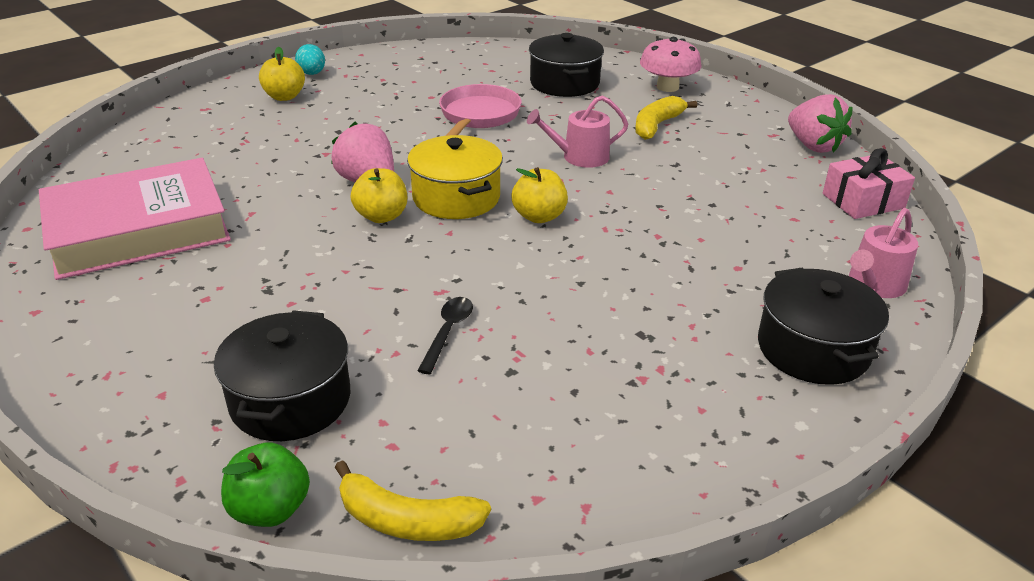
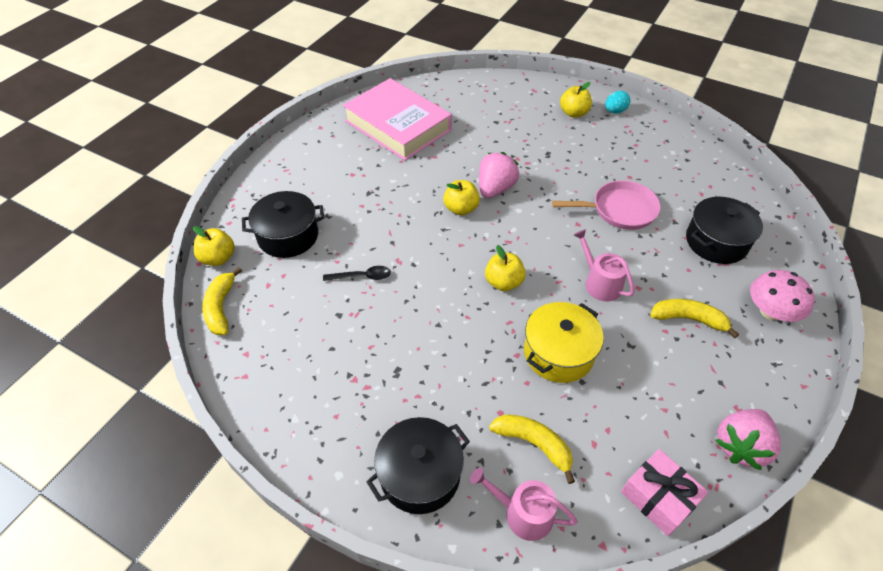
camera: 70 degrees right, 15 degrees up
green apple [221,442,310,527] -> yellow apple [193,226,235,266]
yellow pot [407,135,503,219] -> yellow pot moved to [524,302,604,383]
none -> yellow banana [489,414,575,484]

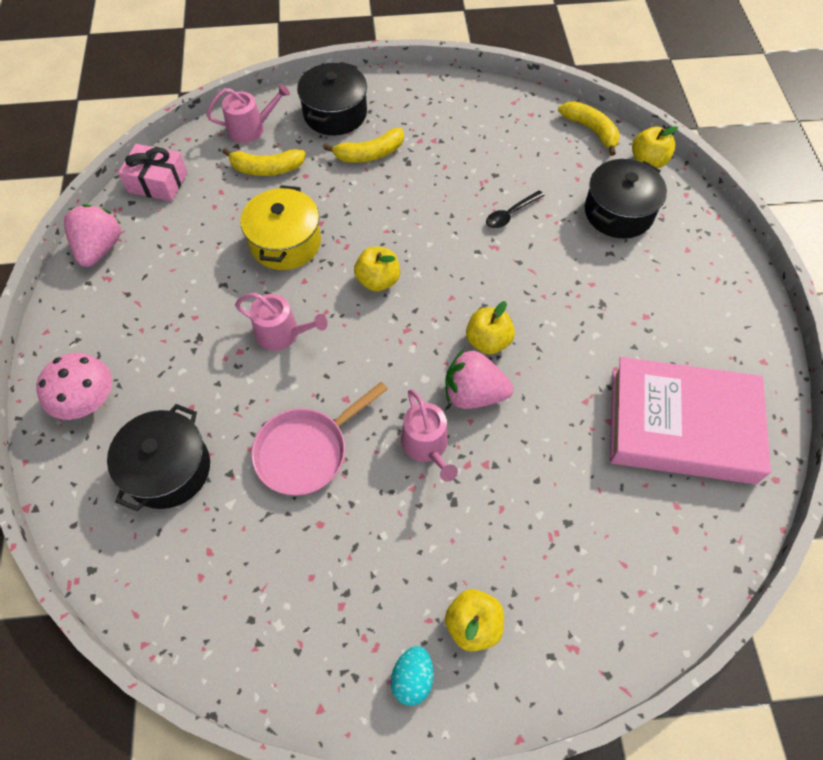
camera: 145 degrees right, 10 degrees up
pink strawberry [479,152,519,198] -> pink strawberry turned 105 degrees clockwise [445,349,513,409]
yellow banana [650,299,739,338] -> yellow banana moved to [324,128,404,163]
none -> pink watering can [401,389,458,482]

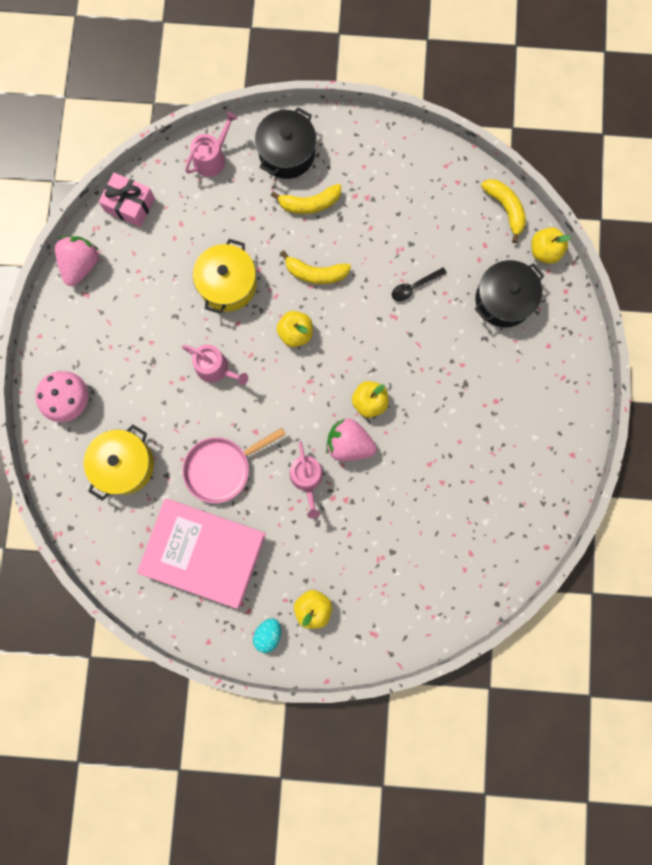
camera: 10 degrees right, 20 degrees up
black pot [107,404,210,511] -> yellow pot [84,425,154,501]
pink watering can [206,84,290,143] -> pink watering can turned 45 degrees counterclockwise [185,112,237,177]
yellow banana [222,148,306,176] -> yellow banana moved to [280,250,351,284]
pink book [610,357,771,484] -> pink book moved to [137,498,266,609]

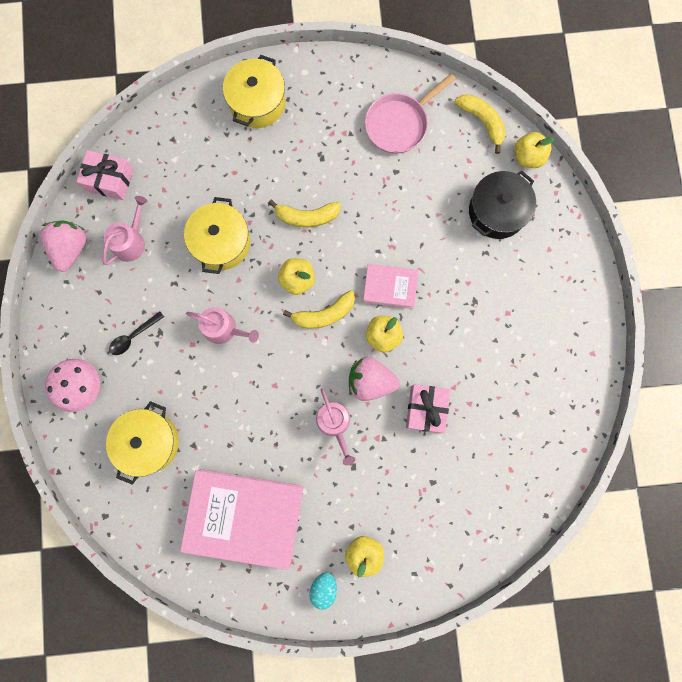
camera: 10 degrees left, 0 degrees up
pink pan [182,428,286,503] -> pink pan moved to [365,74,456,154]
pink watering can [185,112,237,177] -> pink watering can moved to [102,196,147,265]
black pot [255,107,316,179] -> yellow pot [223,55,285,128]
yellow banana [271,184,341,214] -> yellow banana moved to [283,290,355,329]
black spoon [392,267,447,301] -> black spoon moved to [109,311,164,355]
none -> pink book [363,264,419,309]
none -> pink gift [406,384,450,433]

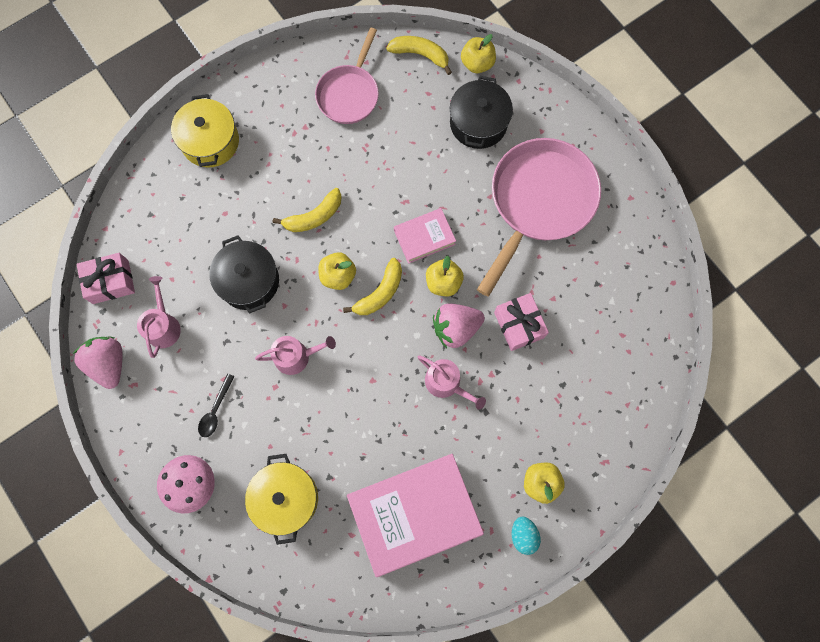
camera: 30 degrees left, 5 degrees down
yellow pot [184,197,250,274] -> black pot [209,235,279,313]
none -> pink pan [477,138,601,297]

